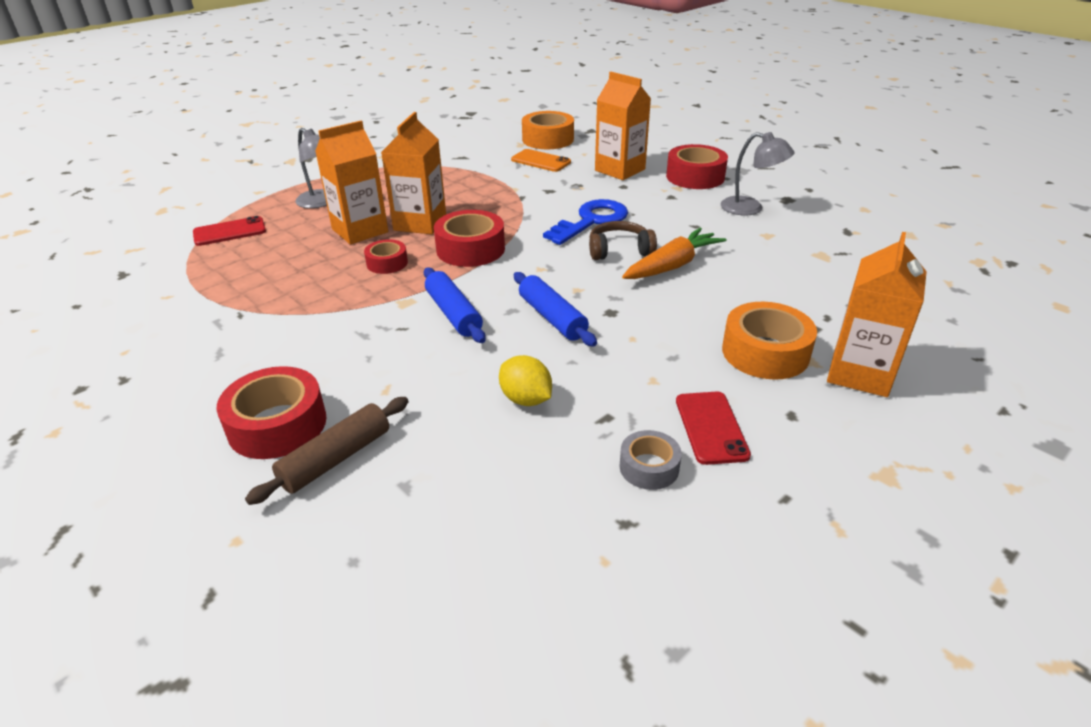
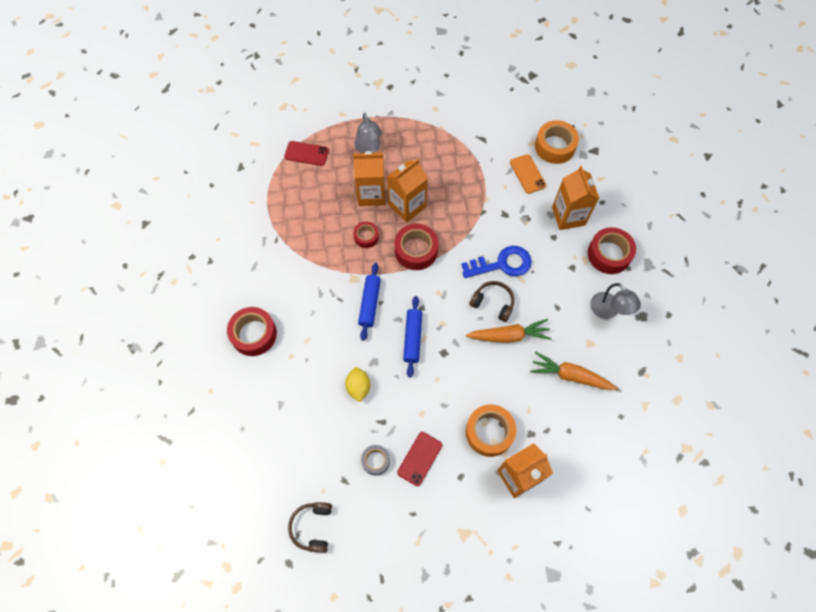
camera: 35 degrees right, 30 degrees up
brown rolling pin [245,397,409,505] -> none
none -> brown headphones [288,502,332,553]
none -> orange carrot [530,352,617,390]

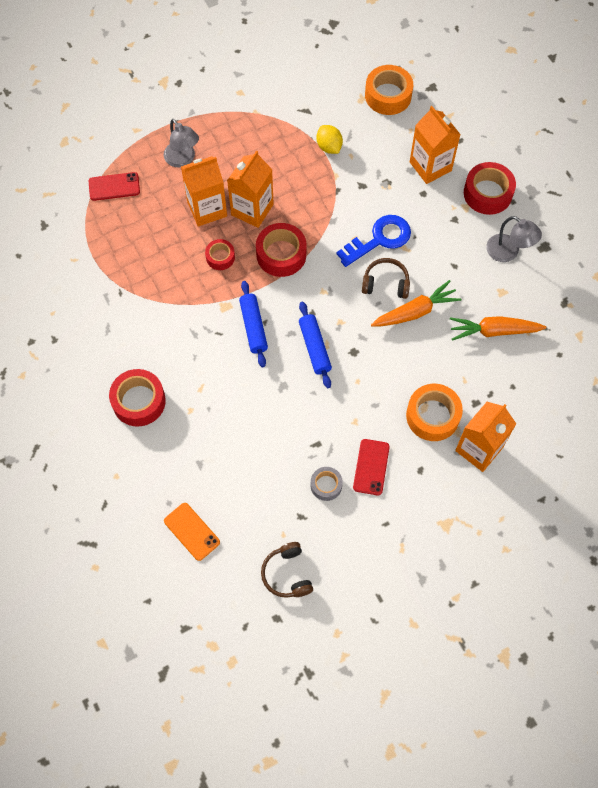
camera: 20 degrees left, 0 degrees up
yellow lemon [345,367,370,402] -> yellow lemon moved to [316,125,343,154]
orange phone [510,154,546,194] -> orange phone moved to [164,503,220,561]

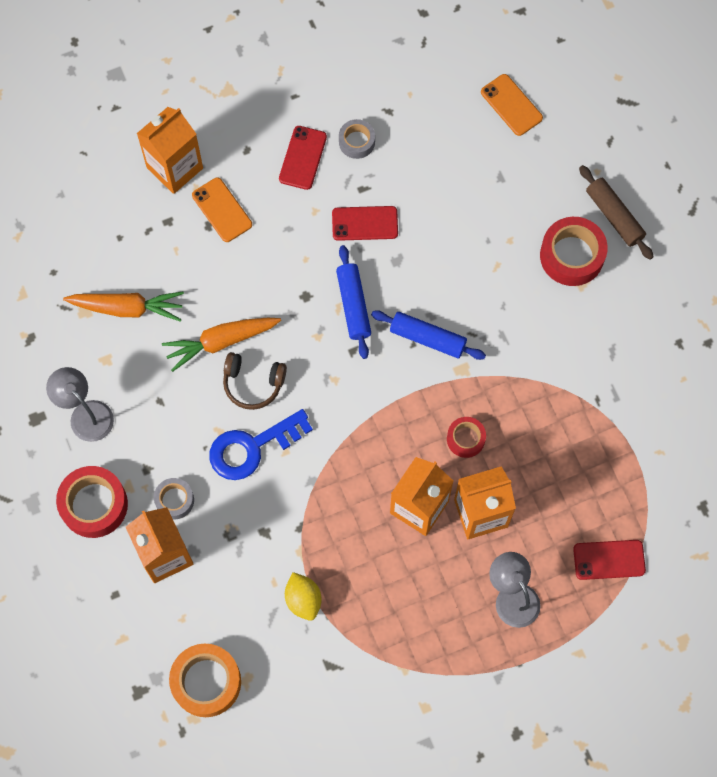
camera: 175 degrees left, 5 degrees up
blue rolling pin [239,281,268,367] -> blue rolling pin turned 60 degrees counterclockwise [371,310,486,360]
red tape [256,223,307,277] -> none
brown headphones [261,542,313,598] -> none
orange tape [406,384,463,441] -> orange phone [192,178,252,242]
none -> grey tape [154,478,194,519]
none -> red phone [332,206,398,241]
none -> brown rolling pin [579,165,654,260]

